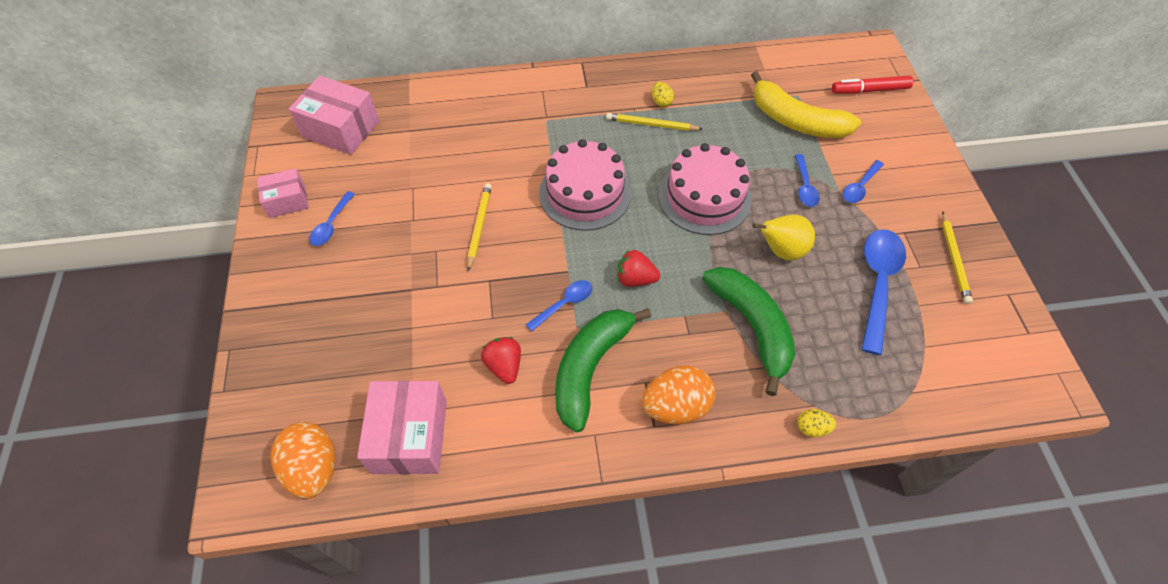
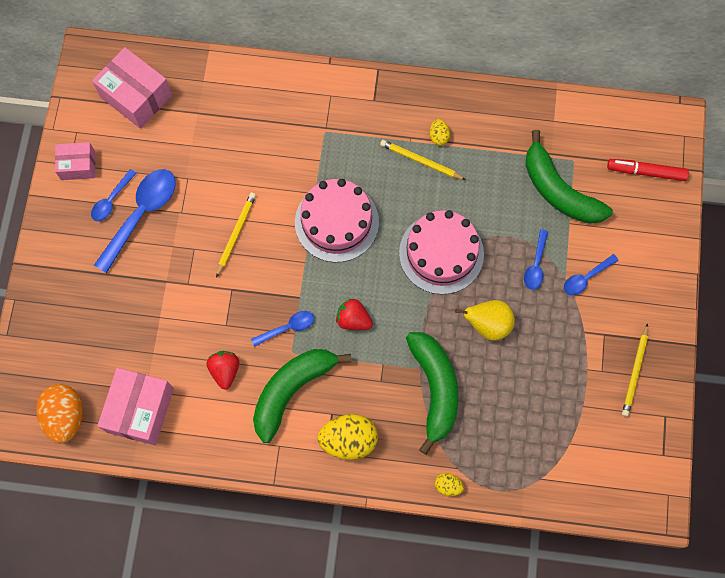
camera: 15 degrees right, 15 degrees up
orange egg [642,366,715,425] -> yellow egg [317,414,378,460]
yellow banana [751,71,861,138] -> green banana [525,130,613,224]
blue spoon [861,229,906,355] -> blue spoon moved to [94,169,176,273]

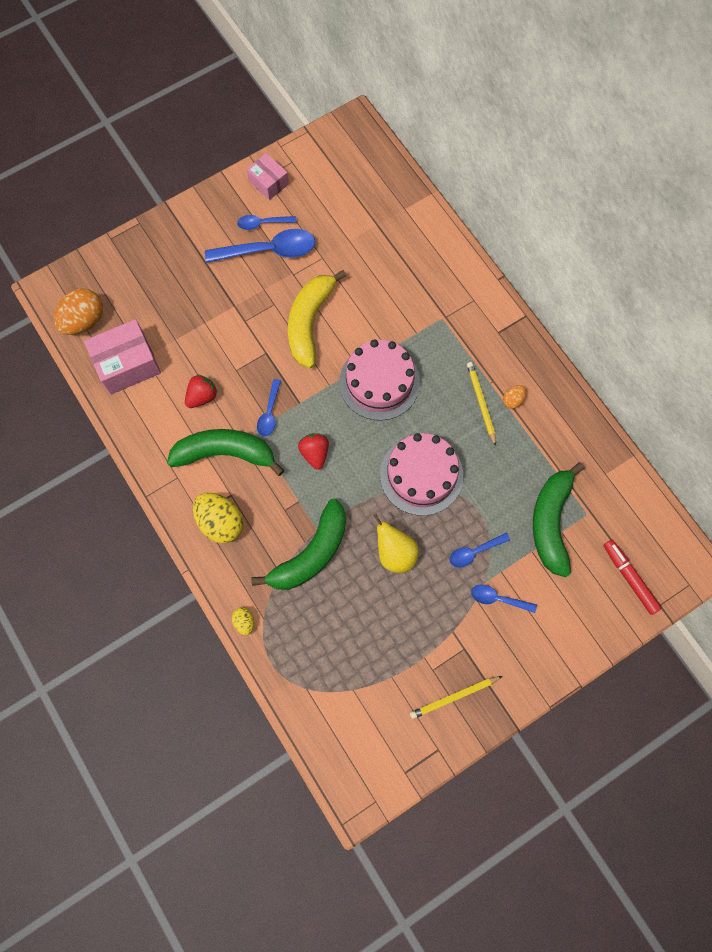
camera: 50 degrees right, 0 degrees up
pink box [92,47,172,129] -> none
yellow pencil [216,192,256,277] -> yellow banana [288,270,346,368]
blue spoon [251,311,314,347] -> blue spoon turned 75 degrees clockwise [257,379,281,437]
yellow egg [430,119,450,146] -> orange egg [503,385,526,409]

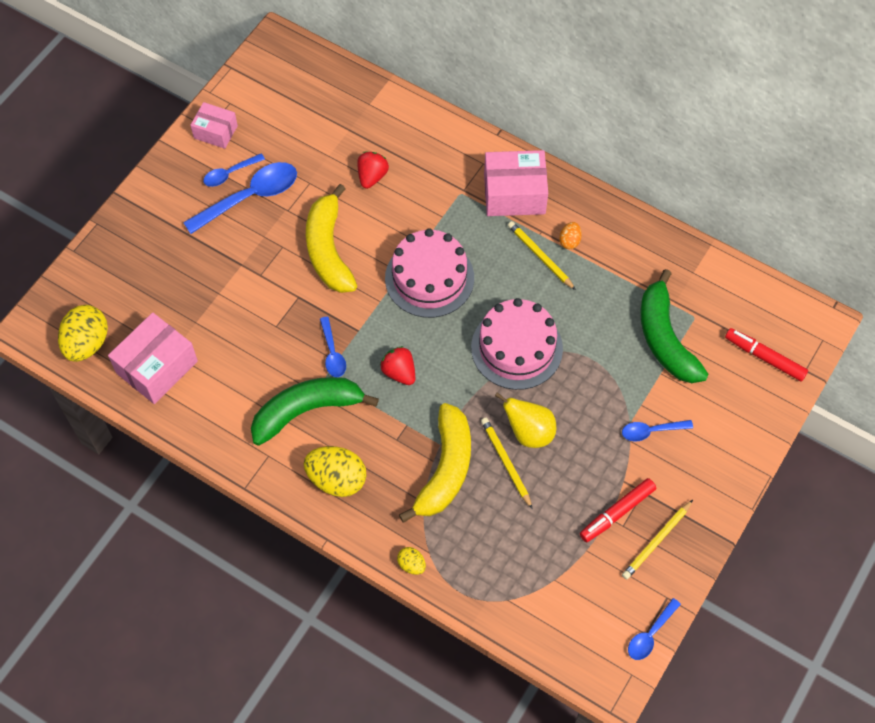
camera: 25 degrees left, 10 degrees down
orange egg [54,288,103,335] -> yellow egg [58,305,108,362]
red strawberry [185,374,218,408] -> red strawberry moved to [357,152,389,189]
green banana [251,499,346,590] -> yellow banana [399,403,471,523]
blue spoon [449,533,510,568] -> blue spoon moved to [628,598,681,660]
none -> yellow pencil [481,418,532,509]
none -> pink box [484,150,548,216]
none -> red marker [580,478,656,542]

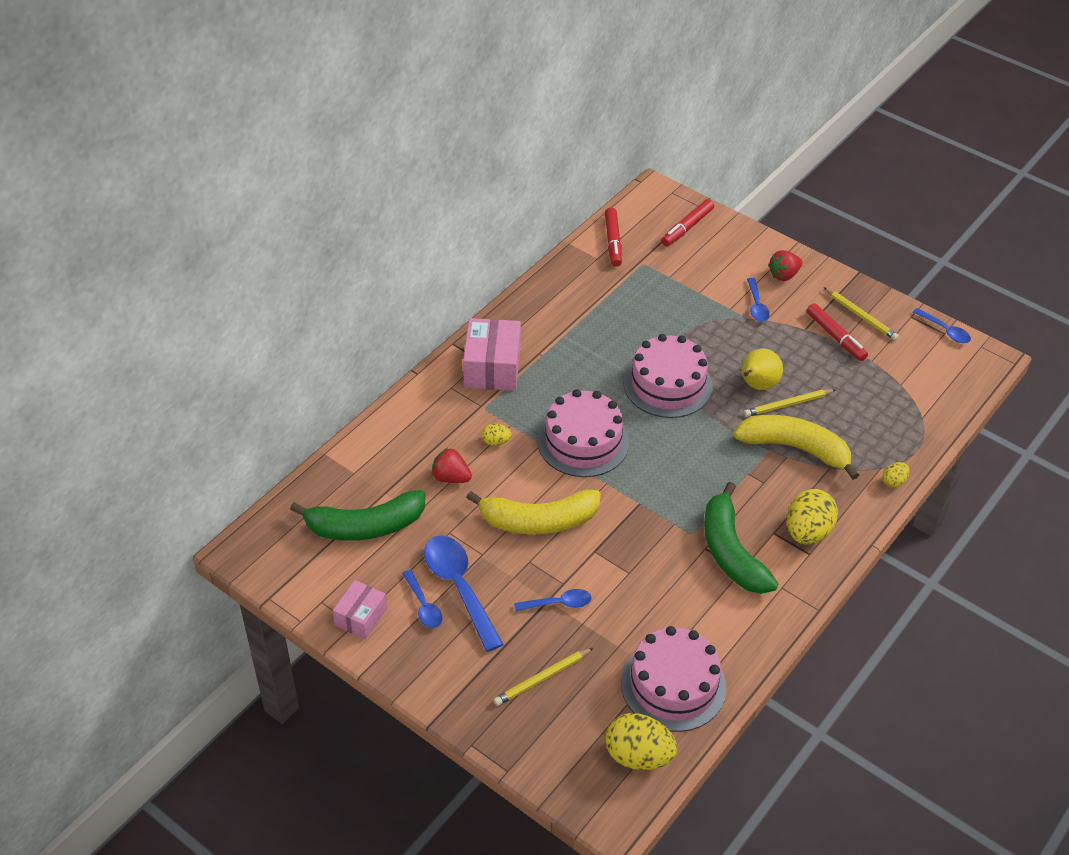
camera: 85 degrees left, 15 degrees down
pink box [108,313,198,404] -> pink cake [621,626,726,732]
blue spoon [320,317,346,377] -> blue spoon moved to [514,589,592,611]
red strawberry [380,346,415,385] -> red strawberry moved to [768,250,802,281]
yellow pencil [508,221,576,290] -> yellow pencil moved to [494,647,594,706]
orange egg [559,222,582,249] -> none
green banana [641,269,709,383] -> green banana moved to [290,490,426,541]
none -> yellow egg [482,423,512,446]
none -> red marker [605,207,622,267]

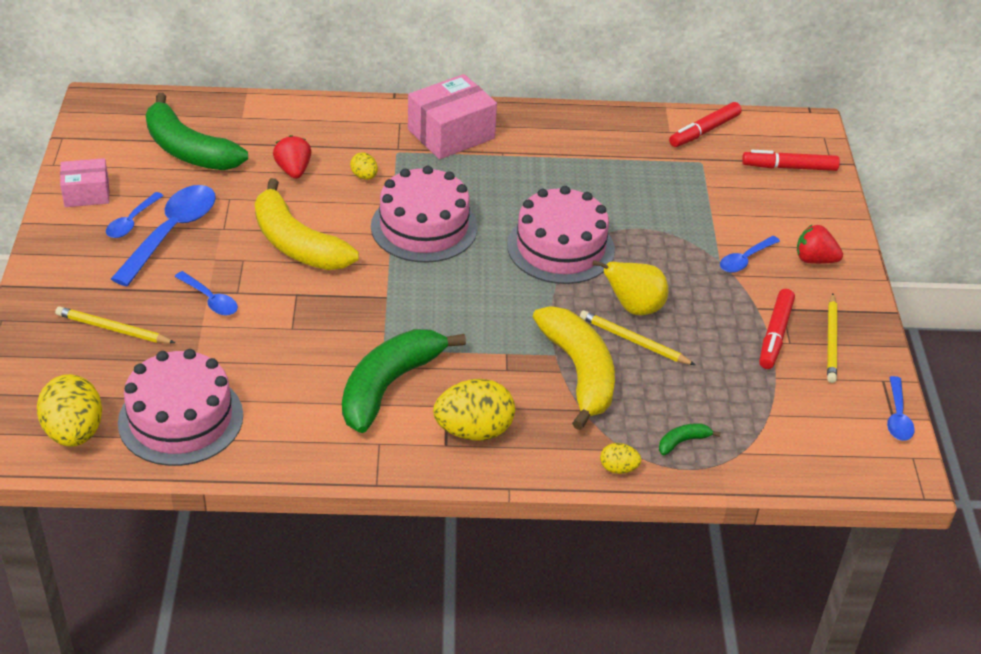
camera: 50 degrees right, 5 degrees down
none -> green banana [659,423,721,455]

